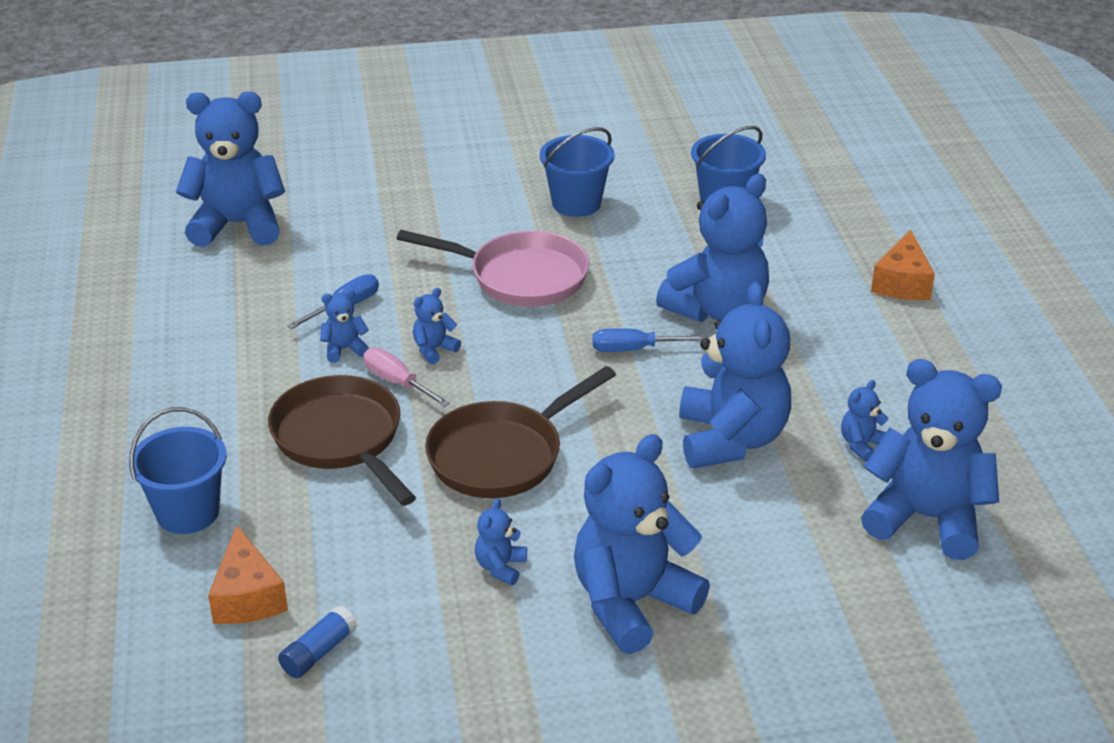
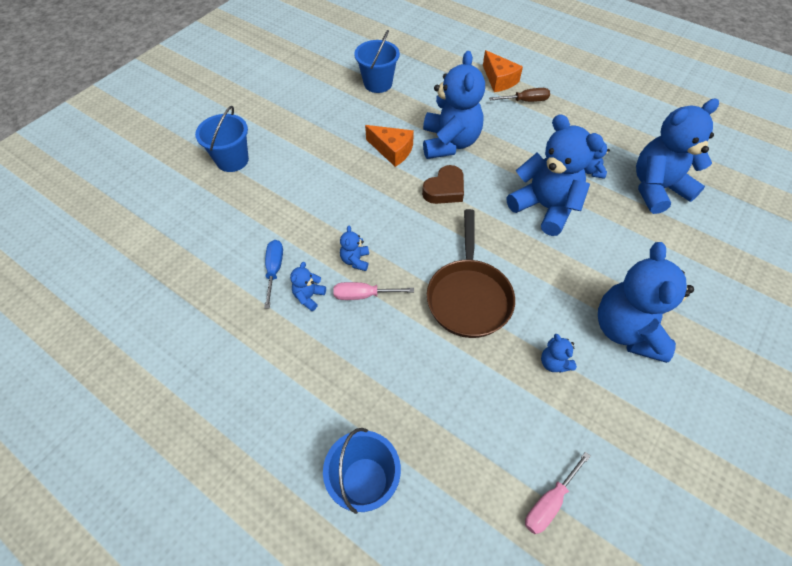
camera: 45 degrees left, 20 degrees up
blue teddy bear [176,92,285,247] -> none
orange cheese [208,525,288,624] -> orange cheese moved to [365,125,414,167]
brown pan [268,375,416,506] -> none
blue glue stick [278,605,357,678] -> pink screwdriver [525,452,591,534]
pink pan [397,230,589,307] -> none
blue bucket [540,127,615,217] -> blue bucket moved to [195,106,249,172]
blue screwdriver [593,328,706,352] -> brown heart [422,165,464,204]
none -> brown screwdriver [489,88,550,102]

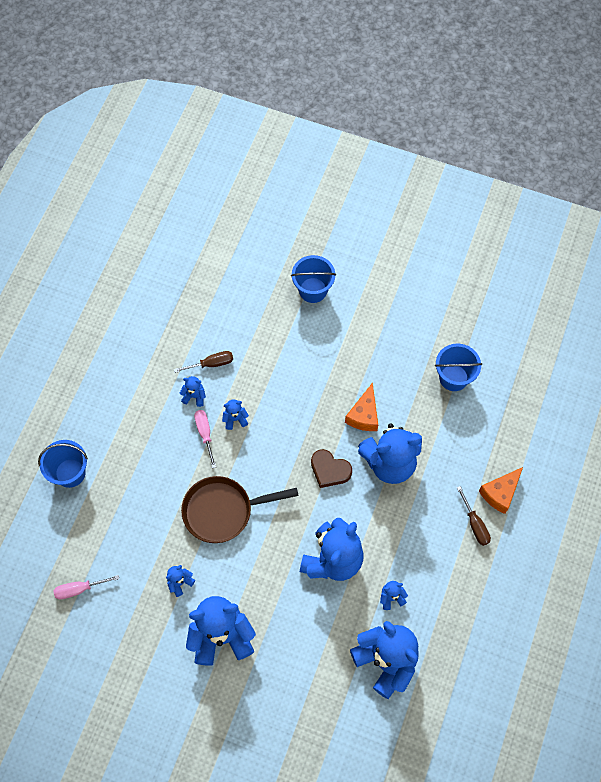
camera: 75 degrees right, 10 degrees up
blue screwdriver [264,240,283,309] -> brown screwdriver [174,351,233,373]
pink screwdriver [525,452,591,534] -> pink screwdriver turned 45 degrees counterclockwise [53,575,119,599]

